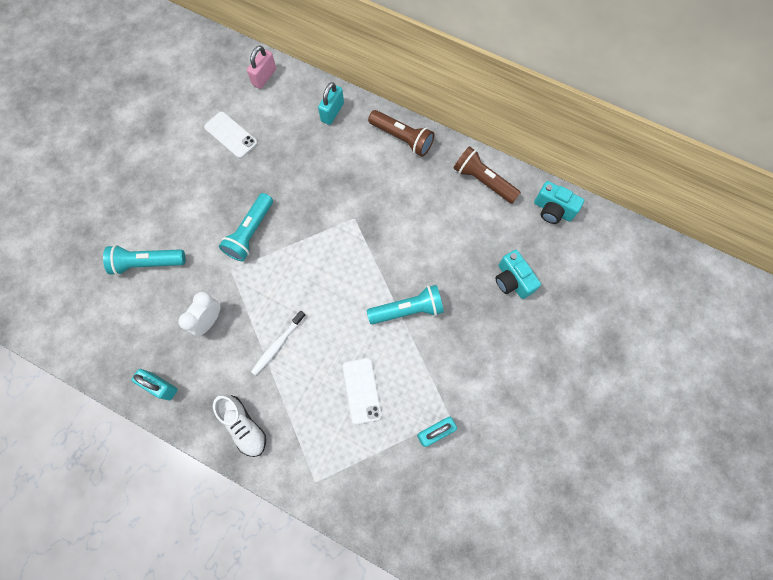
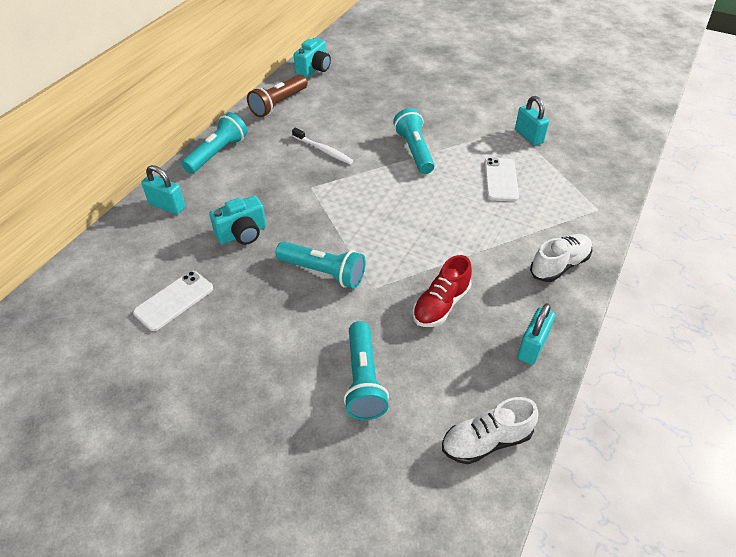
camera: 90 degrees left, 25 degrees down
white clock [178,291,220,336] -> red shoe [413,255,472,327]
pink padlock [247,45,276,89] -> none
white toothbrush [251,311,306,375] -> white toothbrush moved to [292,128,353,164]
white phone [343,358,382,424] -> white phone turned 75 degrees counterclockwise [484,158,519,201]
brown flashlight [368,110,434,157] -> turquoise flashlight [181,112,247,174]
turquoise camera [495,250,541,299] -> turquoise camera moved to [209,195,266,245]
none -> white shoe [442,397,539,464]

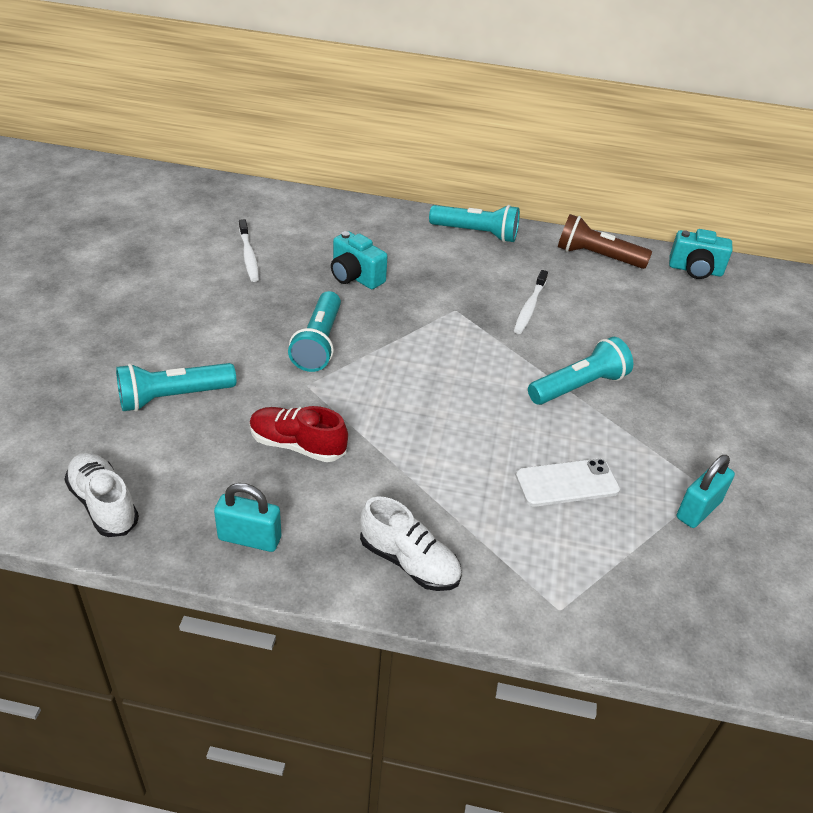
camera: 70 degrees right, 5 degrees down
white phone [133,271,213,331] -> white toothbrush [239,219,259,282]
turquoise padlock [141,165,185,214] -> none

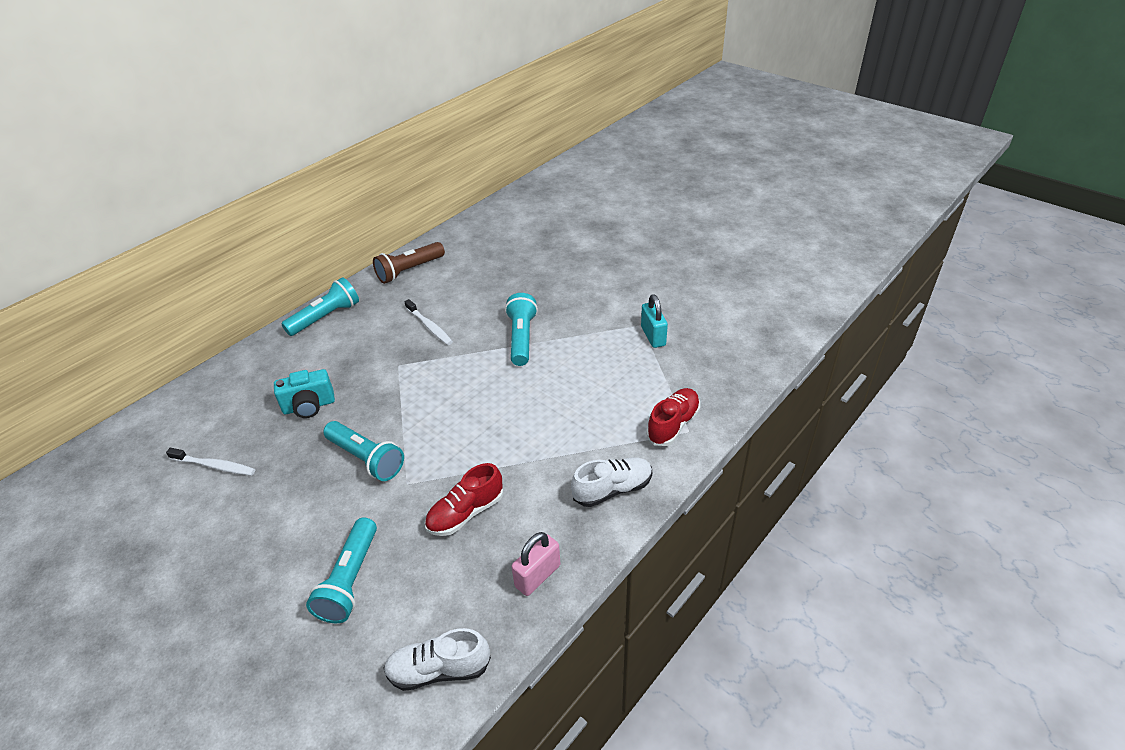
camera: 55 degrees left, 0 degrees up
turquoise padlock [214,483,281,552] -> pink padlock [512,532,560,596]
white phone [516,459,620,507] -> none
turquoise camera [669,229,733,279] -> none
none -> red shoe [646,388,700,446]

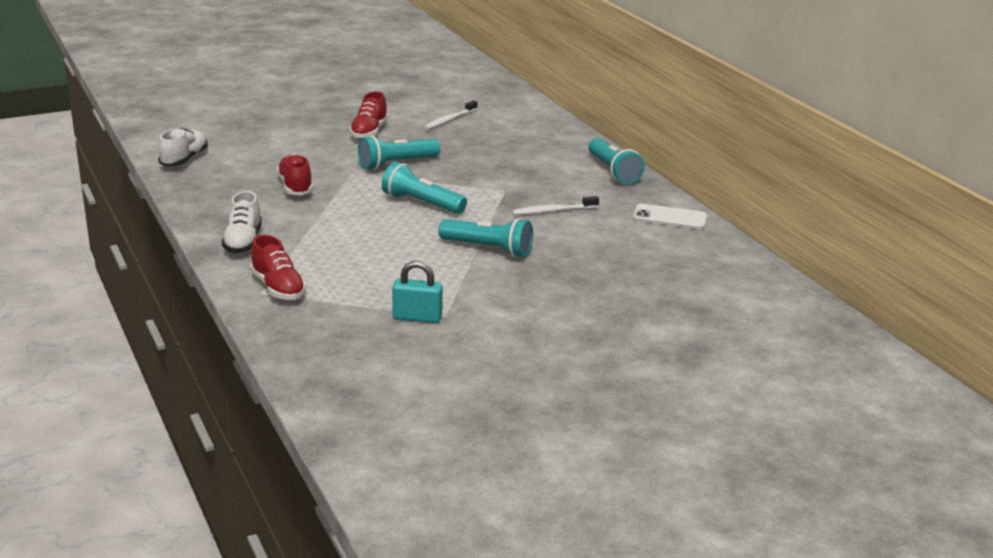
camera: 110 degrees right, 15 degrees down
turquoise camera [274,369,335,418] -> none
turquoise flashlight [306,518,377,623] -> turquoise flashlight moved to [382,162,467,214]
brown flashlight [373,242,445,284] -> white phone [633,204,707,229]
pink padlock [512,532,560,596] -> none
none -> red shoe [349,92,388,139]

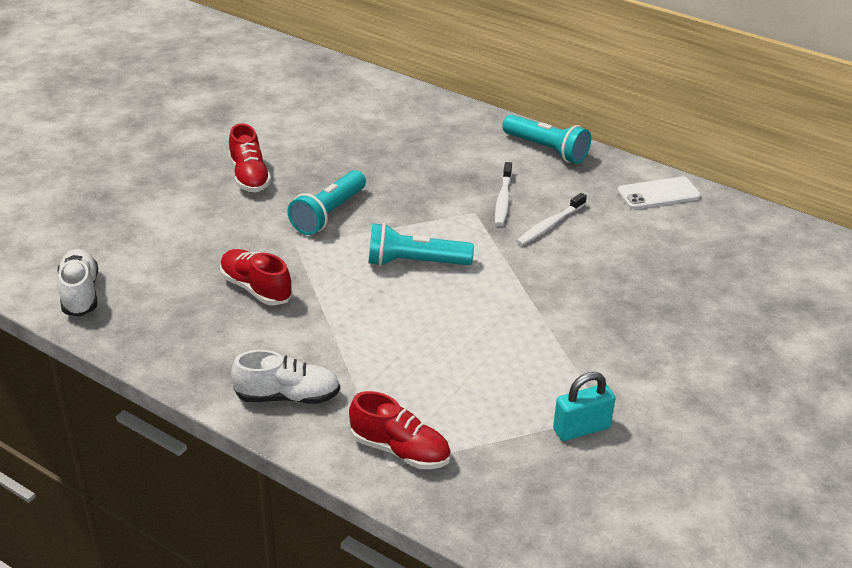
camera: 30 degrees left, 10 degrees up
white shoe [222,191,262,253] -> white shoe turned 60 degrees counterclockwise [231,350,340,404]
white toothbrush [424,100,478,130] -> white toothbrush moved to [495,162,512,226]
turquoise flashlight [438,218,533,257] -> none

